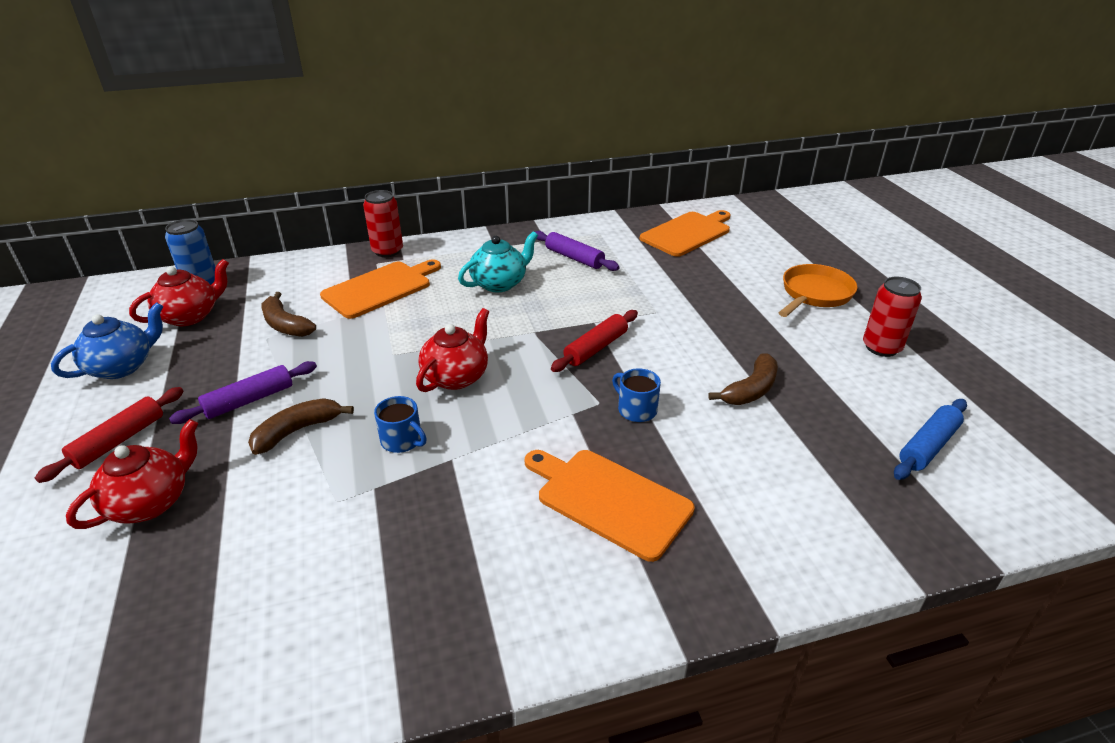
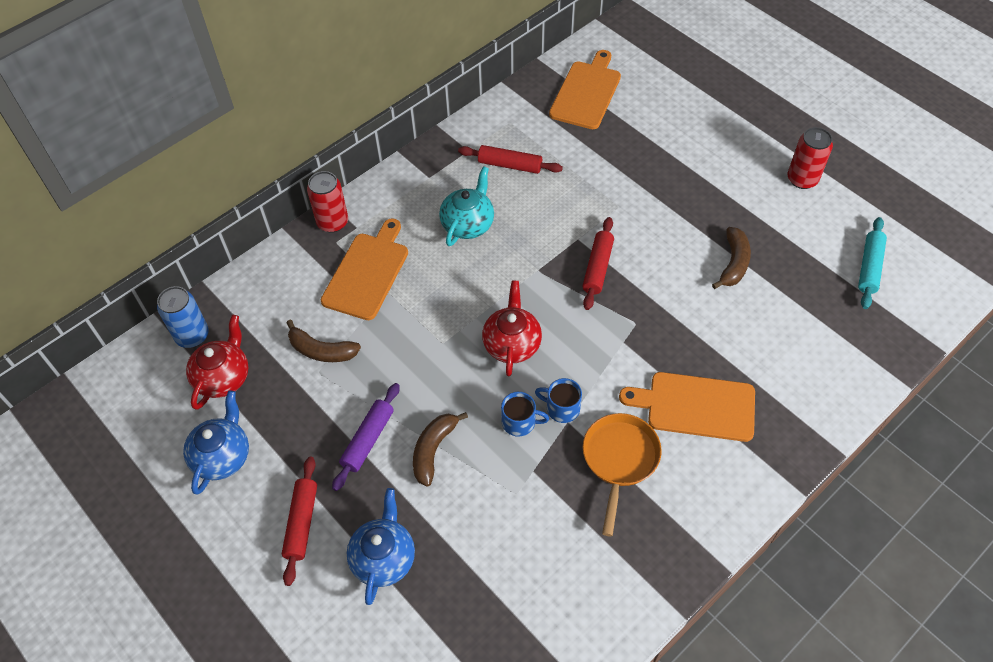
camera: 25 degrees left, 20 degrees up
red teapot [66,419,198,529] -> blue teapot [347,488,415,605]
purple rolling pin [535,231,620,271] -> red rolling pin [458,145,563,174]
blue mug [612,368,661,422] -> blue mug moved to [535,378,582,423]
orange pan [778,264,857,317] -> orange pan moved to [583,413,662,536]
blue rolling pin [894,399,967,480] -> turquoise rolling pin [858,217,887,309]

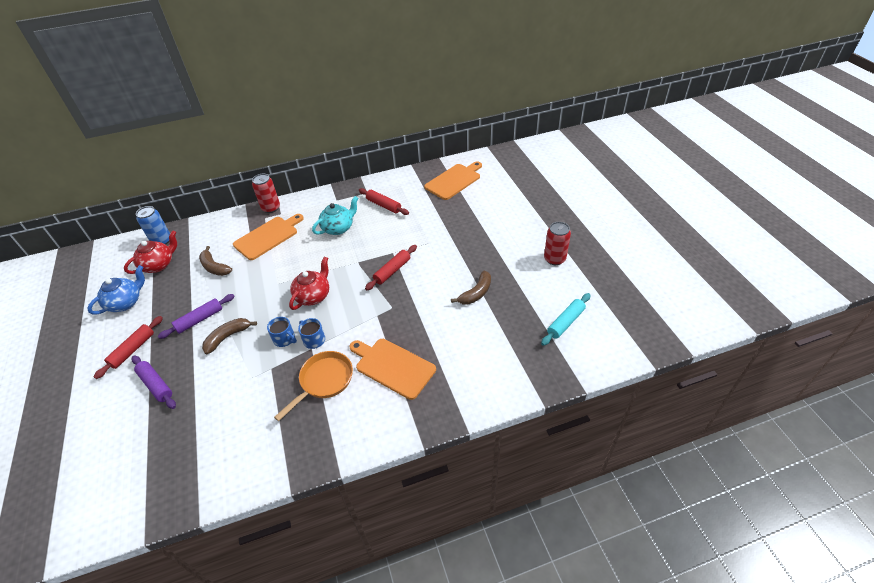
camera: 25 degrees right, 10 degrees down
blue teapot [347,488,415,605] -> purple rolling pin [132,355,176,409]

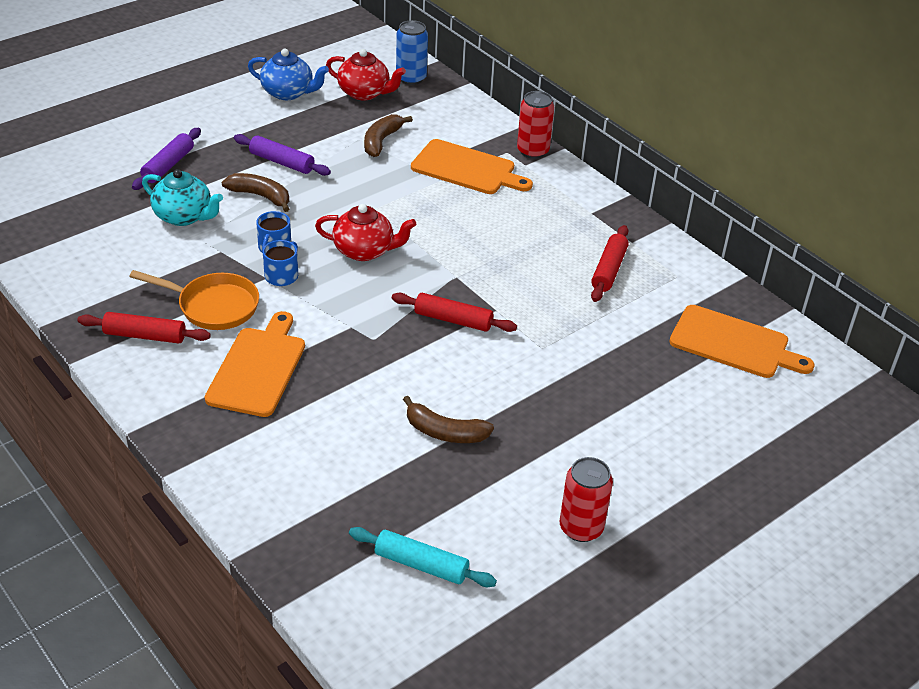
camera: 65 degrees right, 5 degrees down
red rolling pin [94,316,163,379] -> red rolling pin moved to [77,312,211,344]
turquoise teapot [312,196,358,235] -> turquoise teapot moved to [142,169,223,226]

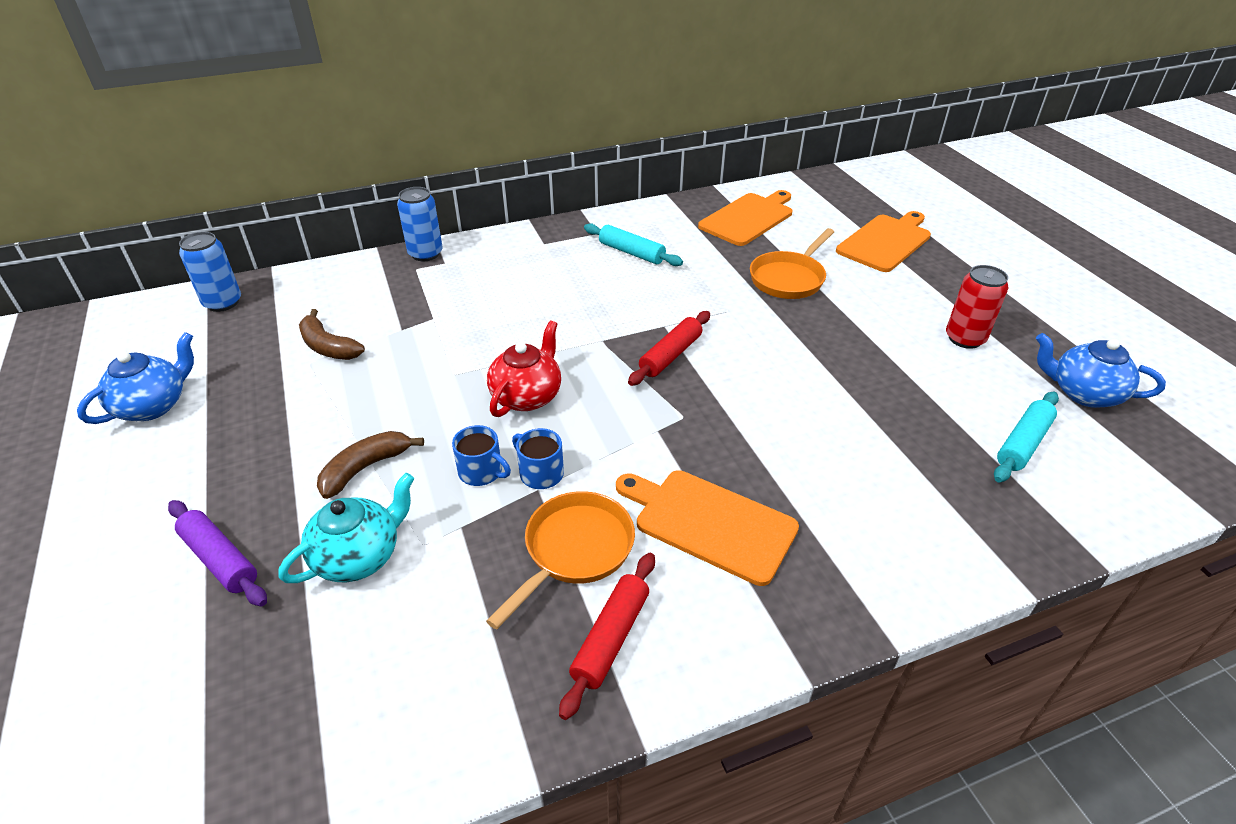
camera: 70 degrees left, 0 degrees up
purple rolling pin [234,134,331,176] -> none
red teapot [326,49,406,100] -> none
brown banana [403,396,494,443] -> none
orange cutting board [411,139,533,194] -> orange cutting board moved to [836,211,931,272]
red can [517,91,554,159] -> blue can [397,187,443,261]
red rolling pin [591,225,629,302] -> turquoise rolling pin [584,223,683,266]
none -> orange pan [750,228,834,299]
none -> blue teapot [1036,333,1166,408]

